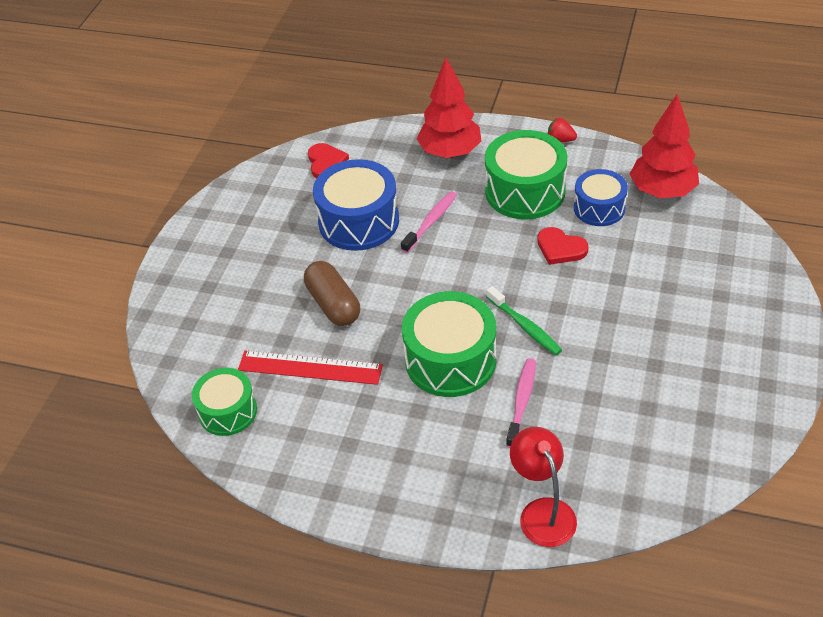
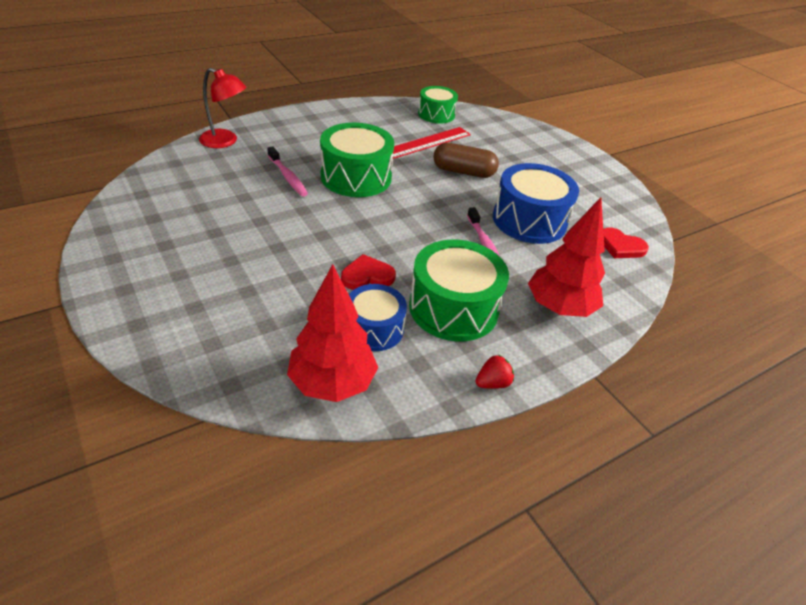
camera: 125 degrees right, 5 degrees down
green toothbrush [486,286,562,355] -> none

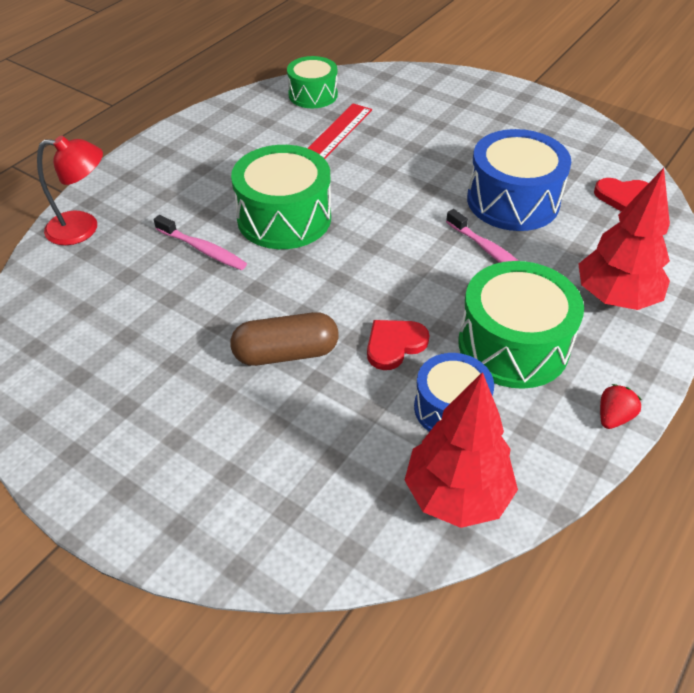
camera: 20 degrees left, 5 degrees up
brown capsule [433,143,499,178] -> brown capsule moved to [230,312,339,366]

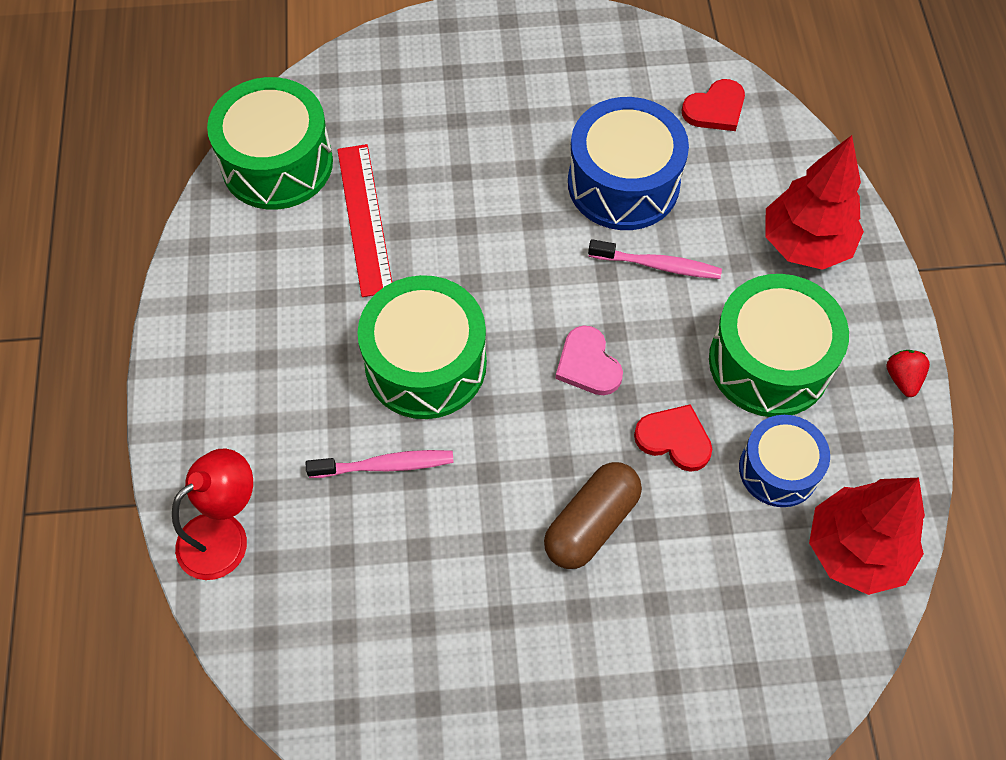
camera: 40 degrees left, 15 degrees up
green drum [287,56,338,108] -> green drum [207,77,333,210], size x1.60
red heart [367,320,429,370] -> red heart turned 105 degrees clockwise [634,404,712,472]
none -> pink heart [555,326,623,395]

